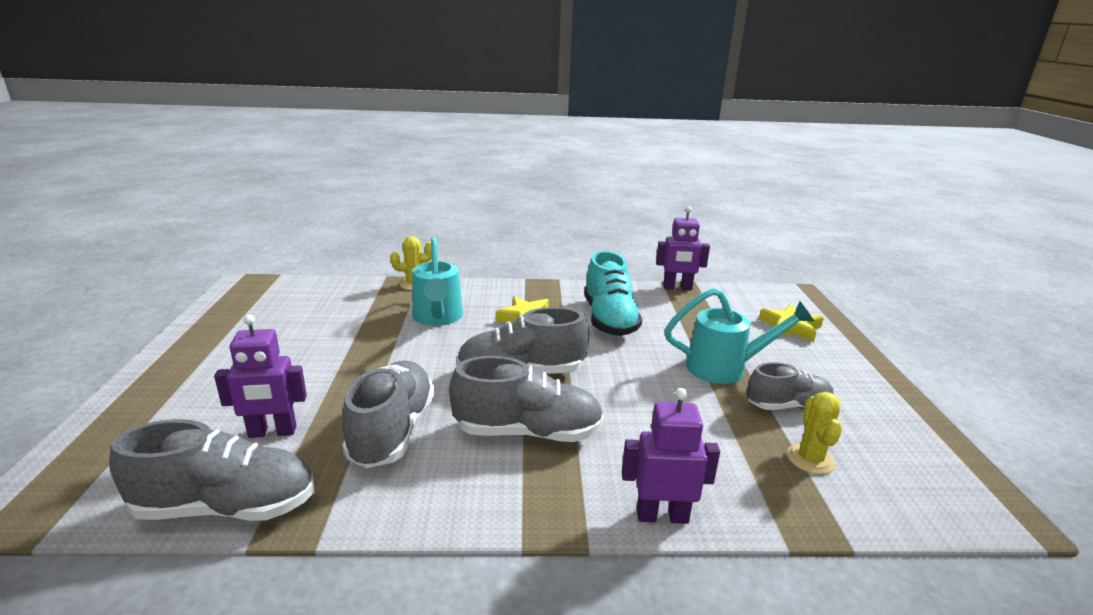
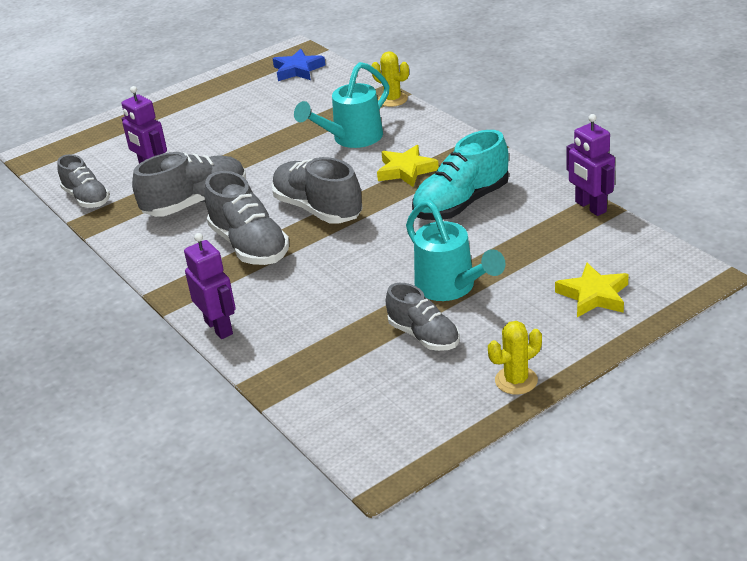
camera: 60 degrees right, 10 degrees up
grey shoe [109,419,314,521] -> grey shoe [57,154,110,208], size x0.65
yellow cactus [787,392,842,474] -> yellow cactus moved to [488,321,542,395]
none -> blue star [272,49,325,81]

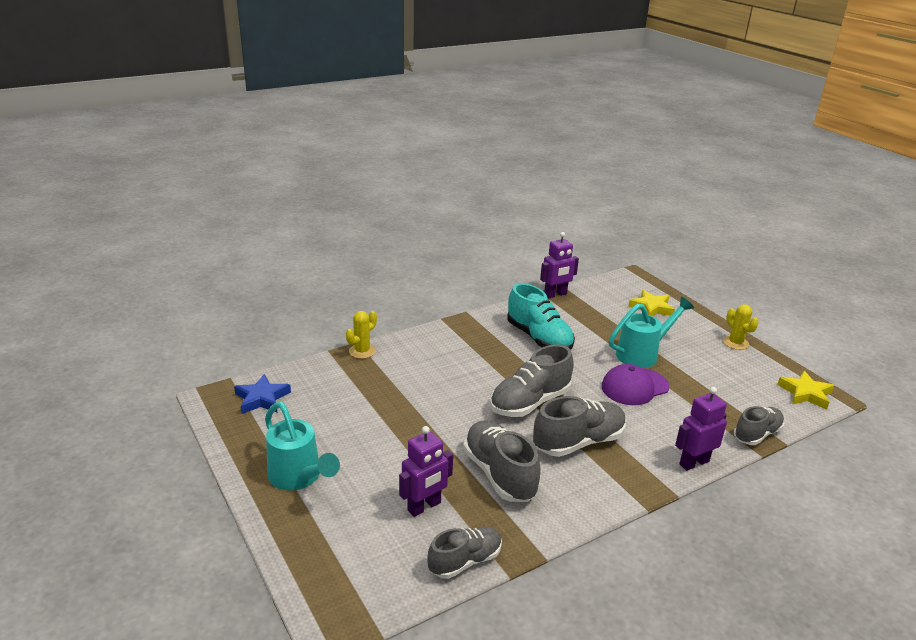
camera: 90 degrees left, 5 degrees down
turquoise watering can [294,62,390,148] -> turquoise watering can moved to [265,402,340,491]
yellow star [377,145,439,187] -> yellow star moved to [777,371,834,410]
grey shoe [386,283,460,351] -> grey shoe moved to [734,406,785,445]
none -> purple cap [602,364,669,405]

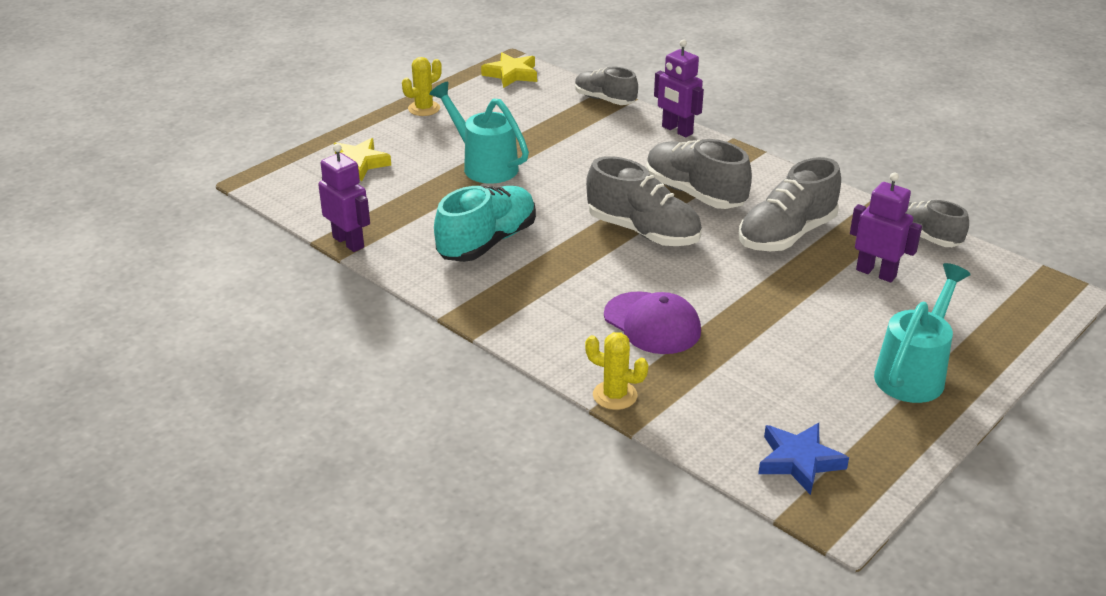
camera: 105 degrees left, 5 degrees up
purple cap [602,364,669,405] -> purple cap moved to [604,291,701,354]

